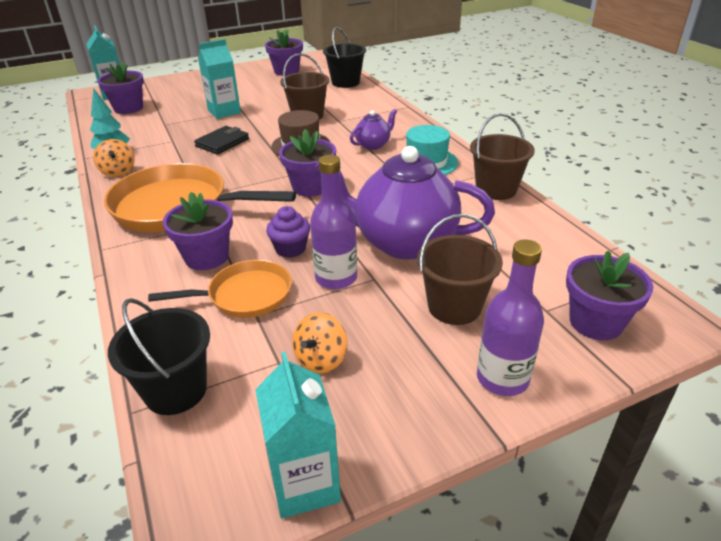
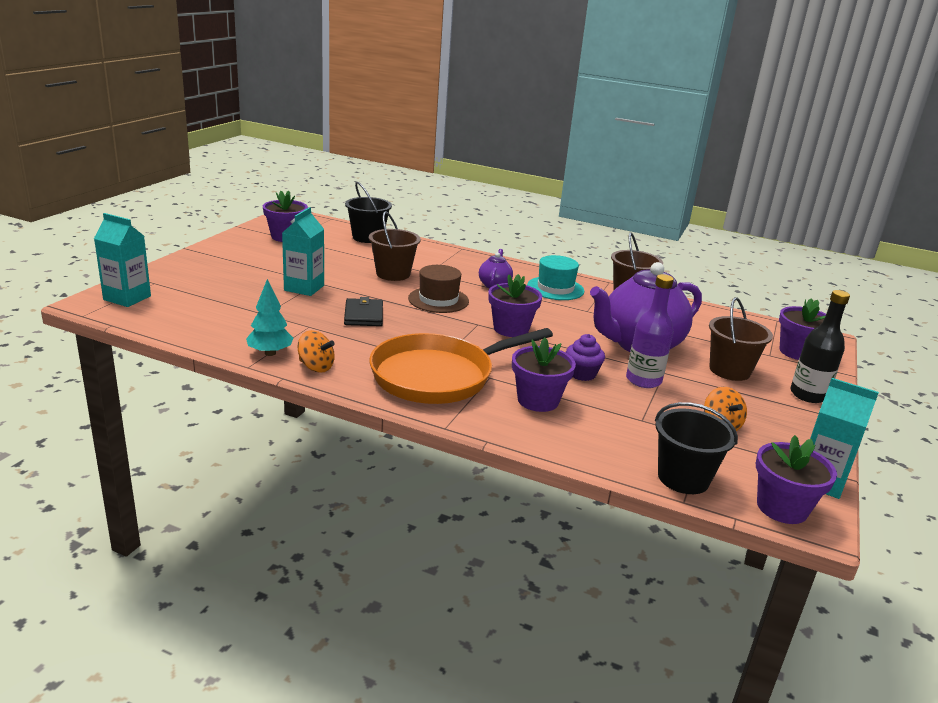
camera: 45 degrees left, 10 degrees down
purple flower pot [97,62,144,114] -> purple flower pot moved to [756,435,837,524]
orange pan [148,260,292,318] -> none
purple bottle [477,239,544,396] -> black bottle [790,290,850,403]

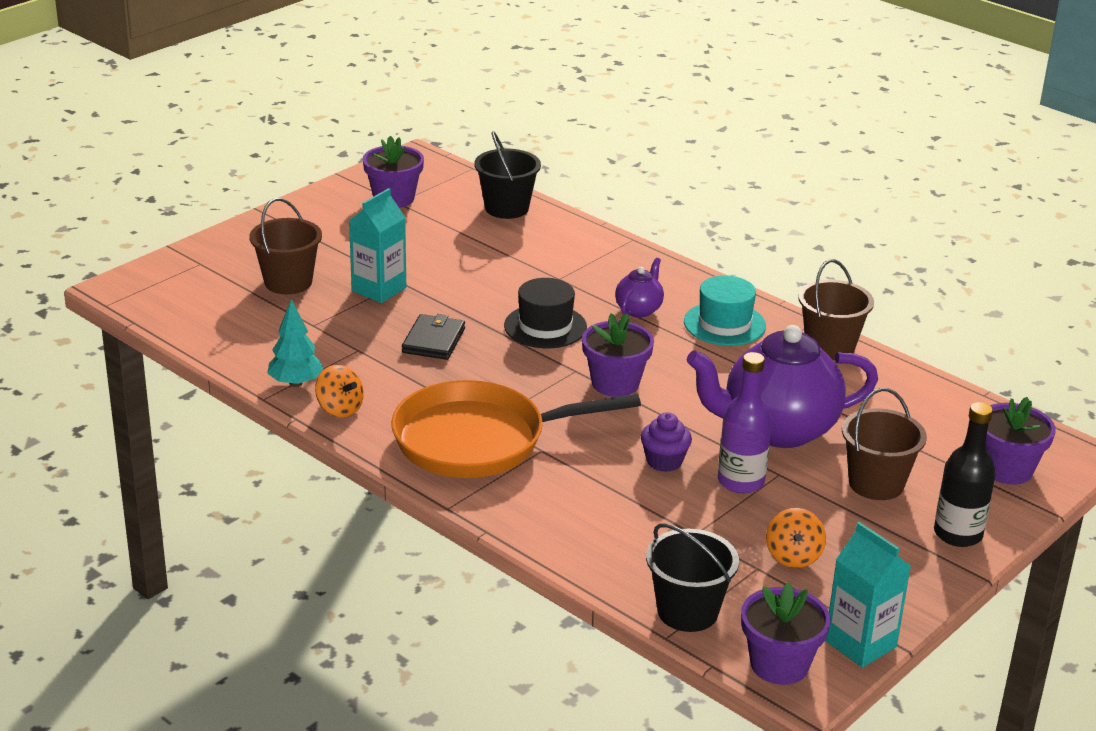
camera: 20 degrees right, 5 degrees up
turquoise carton [94,213,151,307] -> none
brown bucket [369,211,421,281] -> brown bucket moved to [249,198,322,294]
brown hat [408,265,469,313] -> black hat [504,278,587,348]
purple flower pot [512,338,576,412] -> none

